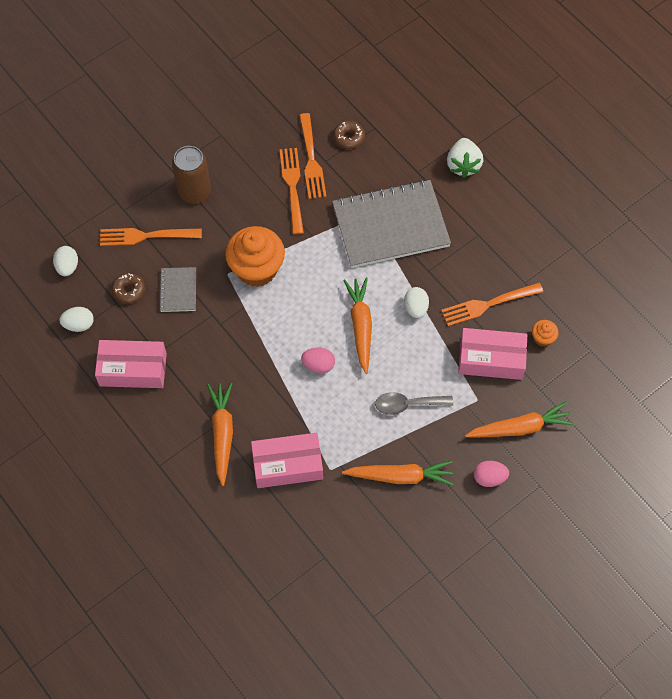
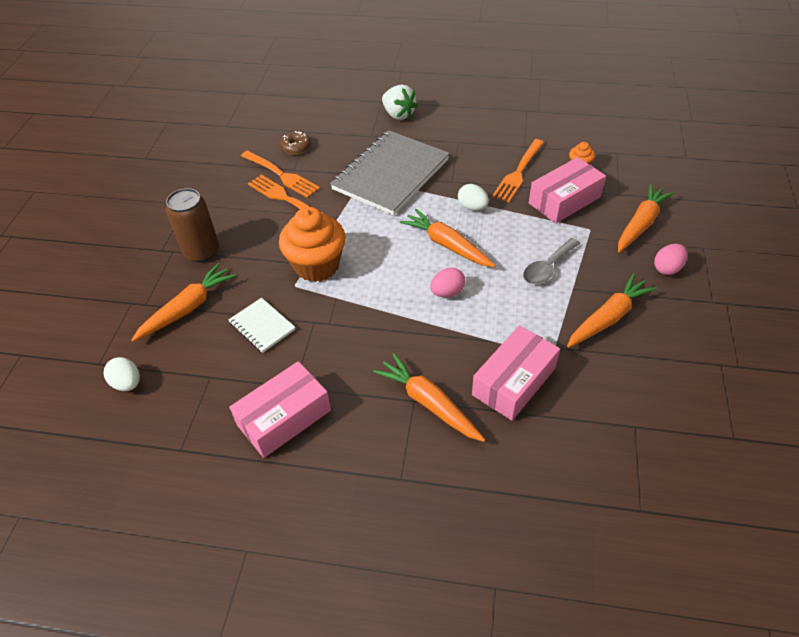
camera: 40 degrees left, 15 degrees down
white egg [59,307,94,332] -> none
orange fork [100,228,202,246] -> orange carrot [131,263,236,342]
brown donut [111,273,145,304] -> none
grey notebook [159,267,196,312] -> white notebook [229,298,295,353]

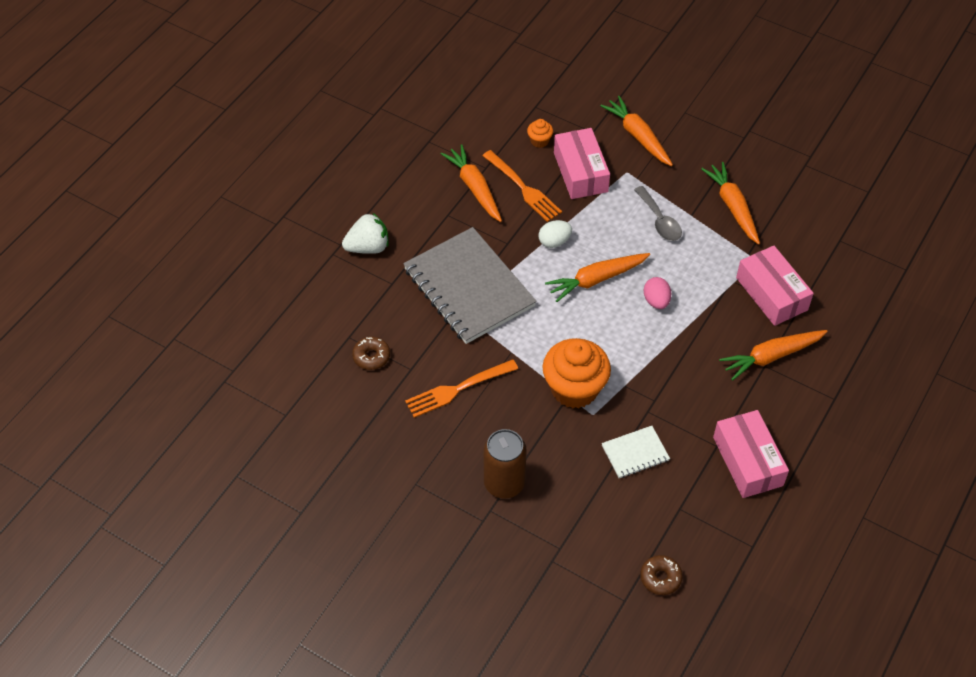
camera: 70 degrees left, 5 degrees up
white egg [104,357,140,391] -> brown donut [640,555,683,595]
orange carrot [131,263,236,342] -> orange carrot moved to [441,145,502,222]
orange fork [241,150,320,198] -> none
pink egg [654,244,687,275] -> none

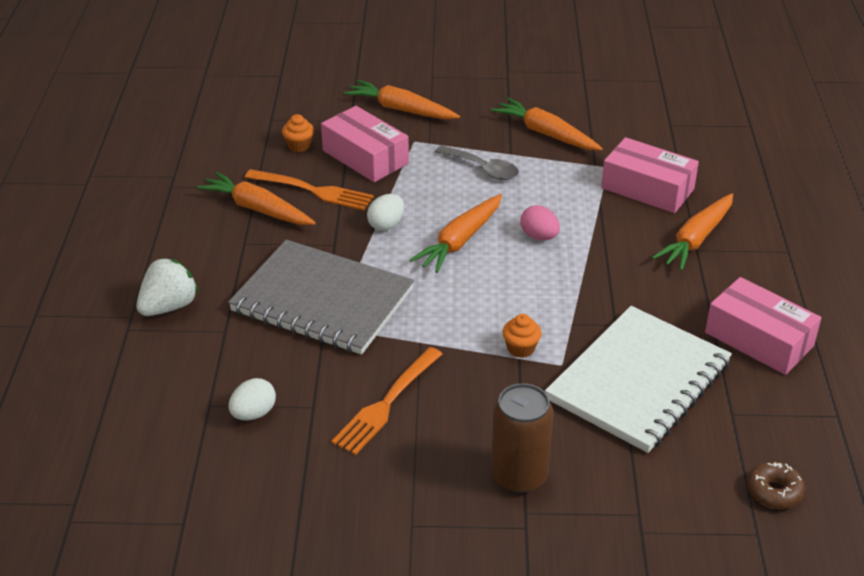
camera: 30 degrees left, 15 degrees down
brown donut [352,337,390,370] -> white egg [229,378,276,421]
orange cupcake [542,338,611,408] -> orange cupcake [502,314,541,358], size x0.44
white notebook [602,426,670,478] -> white notebook [545,306,732,453], size x2.19

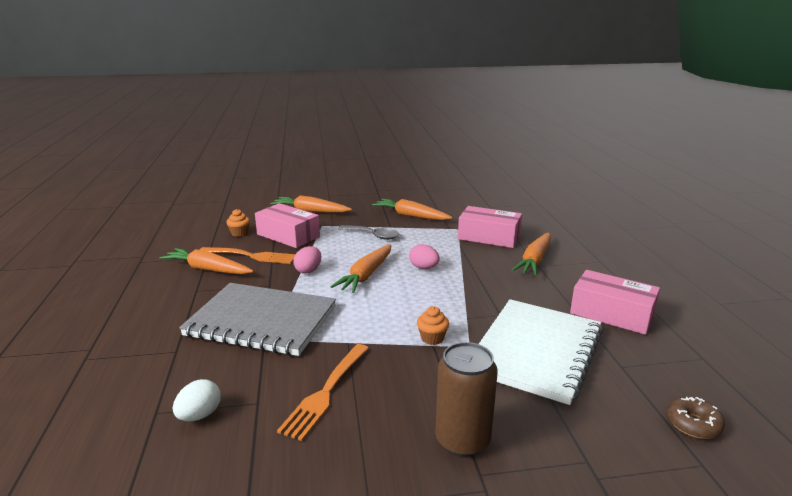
camera: 10 degrees left, 15 degrees down
white strawberry [136,258,199,316] -> none
white egg [367,194,404,231] -> pink egg [293,246,321,273]

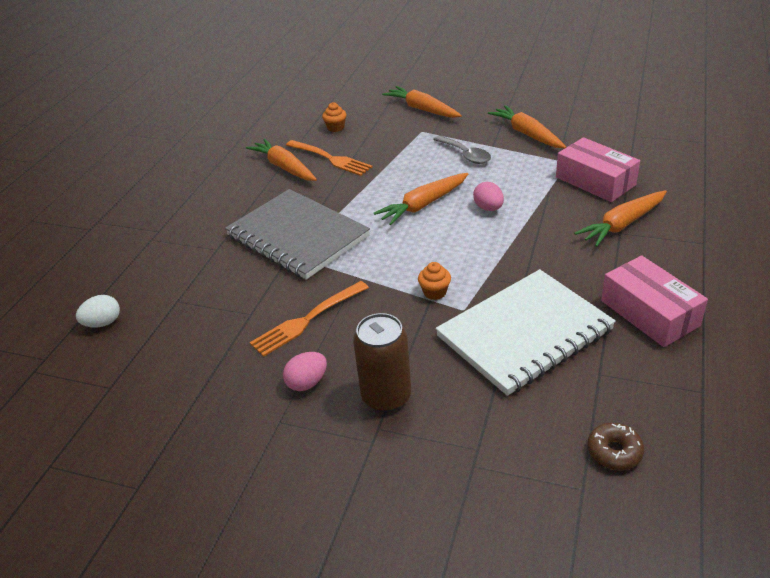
camera: 30 degrees right, 15 degrees up
white egg [173,379,221,421] -> white egg moved to [76,295,120,327]
pink box [255,203,320,248] -> none
pink egg [293,246,321,273] -> pink egg moved to [283,352,327,391]

